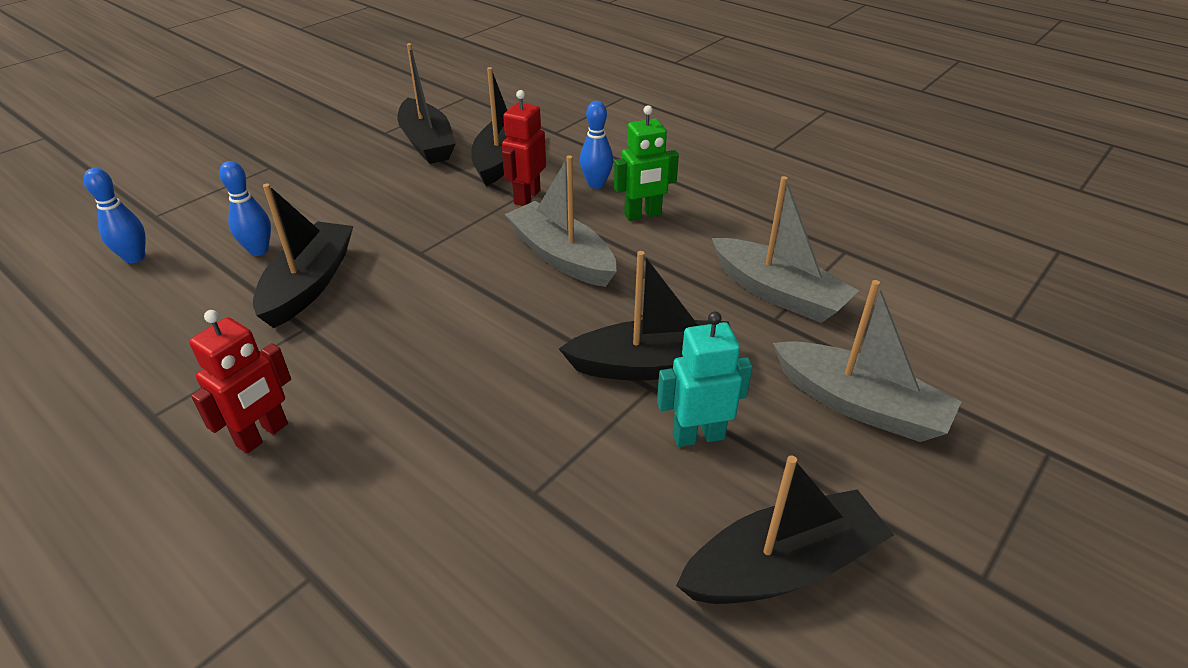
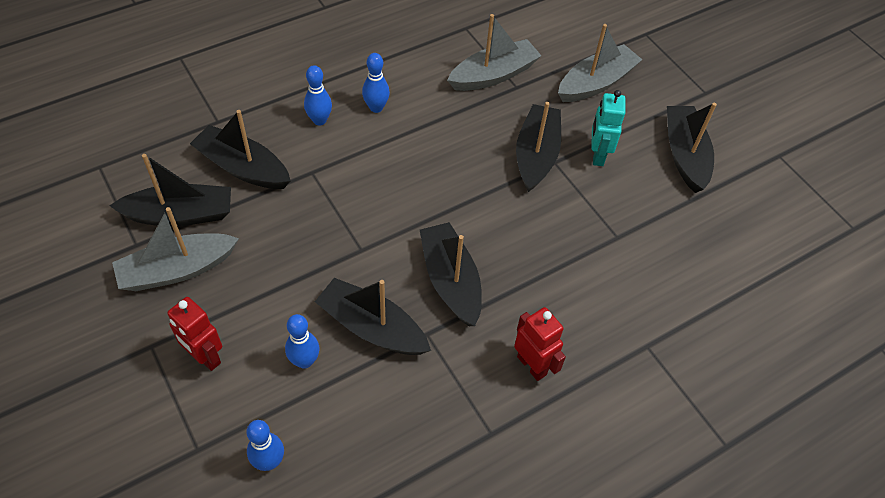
camera: 75 degrees left, 15 degrees up
red robot [502,90,546,206] -> red robot moved to [167,297,222,371]
grey boat [505,155,617,287] -> grey boat moved to [112,207,239,291]
green robot [614,105,679,221] -> blue bowling pin [362,53,390,113]
none -> black boat [420,222,482,326]

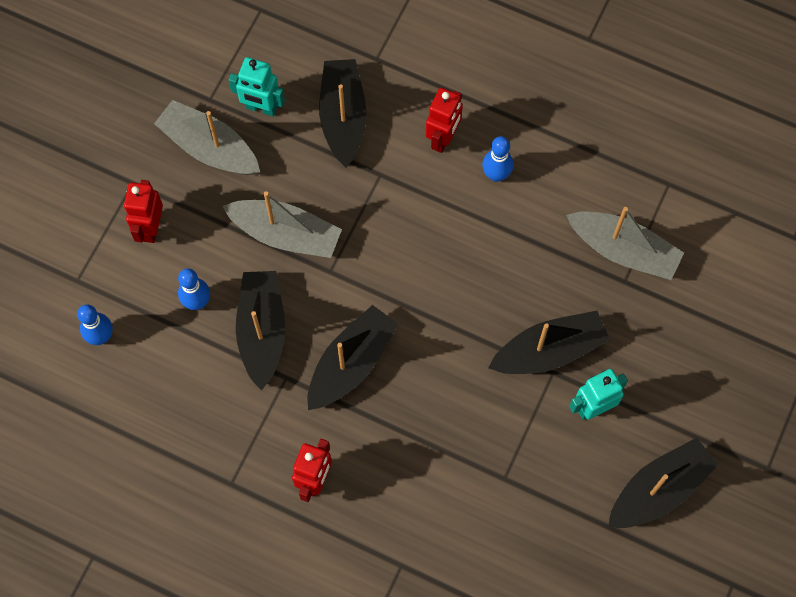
camera: 60 degrees right, 15 degrees up
black boat [110,154,231,226] -> turquoise robot [229,57,285,116]
blue bowling pin [304,65,332,126] -> red robot [426,88,463,153]
grey boat [558,24,642,102] -> grey boat moved to [223,191,342,258]

